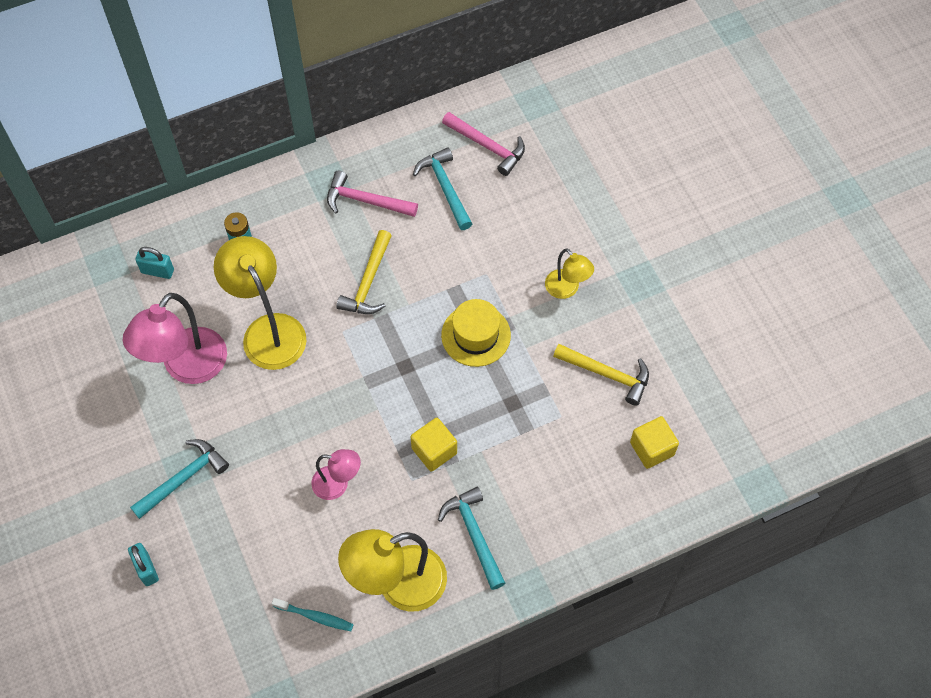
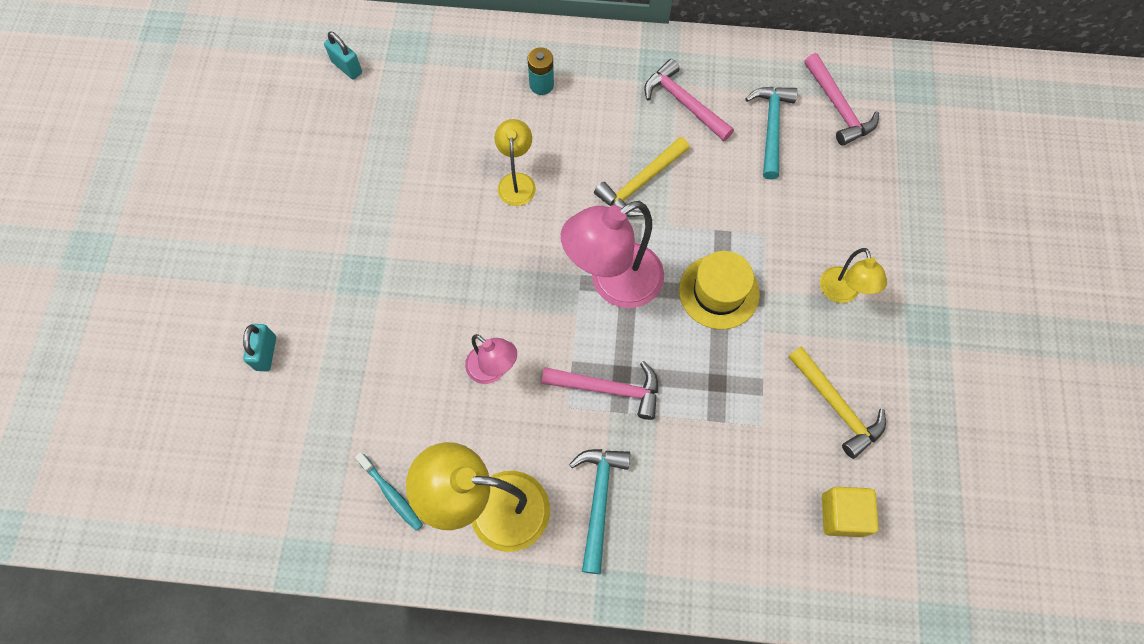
camera: 30 degrees right, 5 degrees up
pink lamp [123,293,227,384] -> pink lamp moved to [561,201,664,308]
turquoise hammer [130,439,229,519] -> none
turquoise padlock [135,247,174,279] -> turquoise padlock moved to [324,32,362,80]
yellow lamp [214,236,306,370] -> yellow lamp [494,119,536,206], size x0.55
yellow cube [411,418,457,471] -> pink hammer [542,361,658,420]

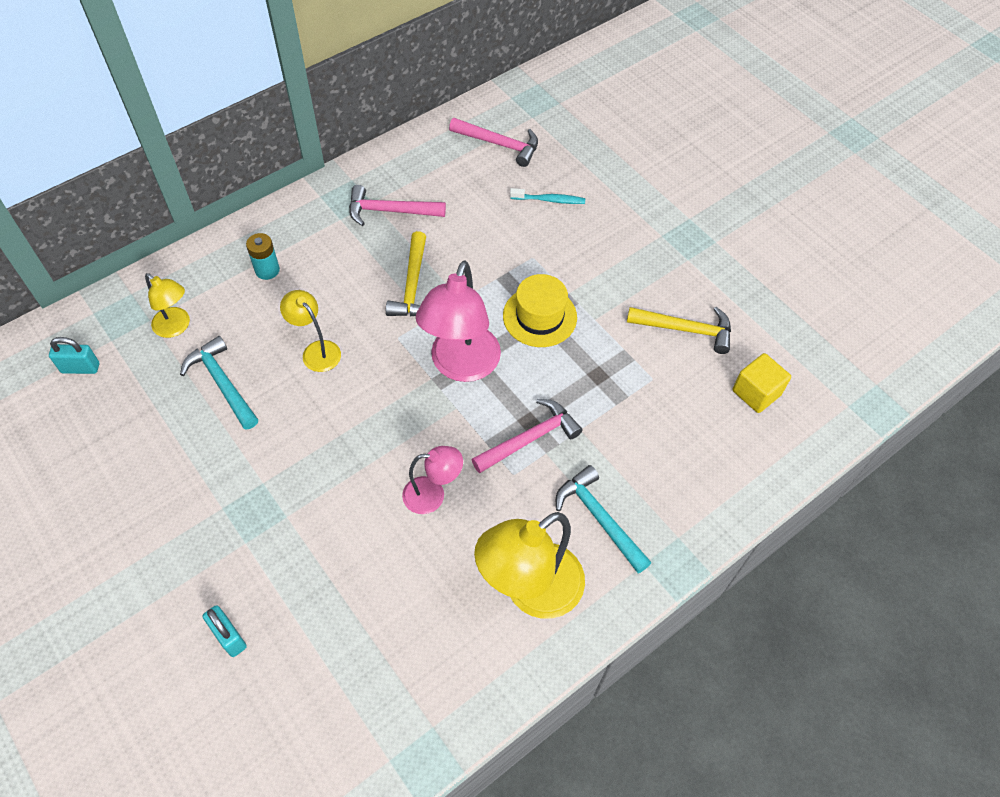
camera: 45 degrees left, 10 degrees down
turquoise toothbrush [355,452,423,531] -> turquoise toothbrush moved to [510,188,585,204]
turquoise hammer [745,87,798,180] -> turquoise hammer moved to [180,336,258,430]
yellow lamp [820,248,887,303] -> yellow lamp moved to [145,273,190,338]

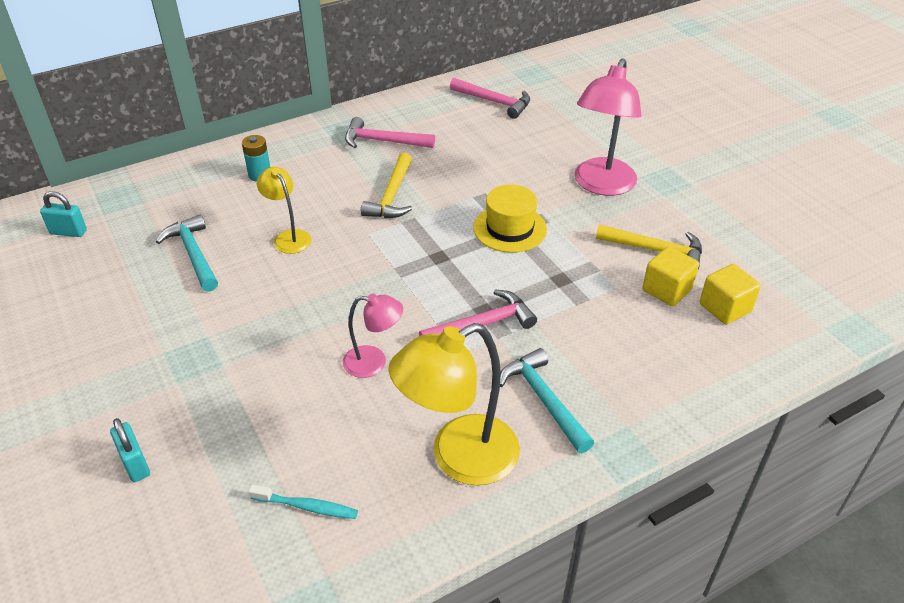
camera: 10 degrees right, 15 degrees down
yellow lamp [145,273,190,338] -> none
pink lamp [416,261,501,382] -> pink lamp moved to [575,59,641,196]
turquoise toothbrush [510,188,585,204] -> turquoise toothbrush moved to [248,484,358,519]
none -> yellow cube [642,246,699,306]

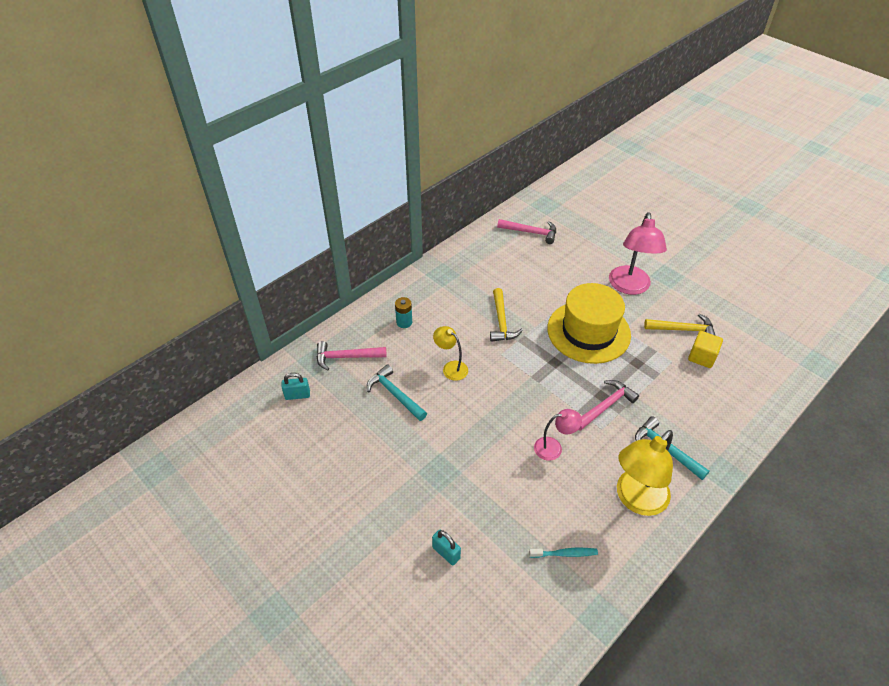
camera: 15 degrees left, 5 degrees up
pink hammer [345,117,435,148] -> pink hammer moved to [317,341,386,371]
yellow hat [473,185,547,253] -> yellow hat [547,283,631,364], size x1.70
yellow cube [700,264,761,325] -> none

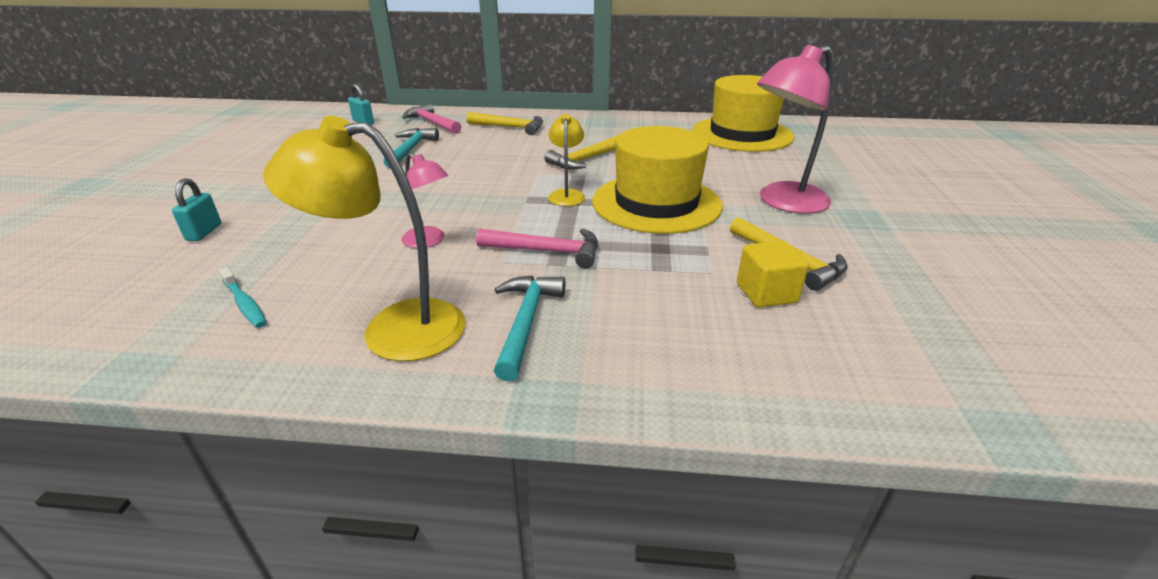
camera: 50 degrees right, 15 degrees down
turquoise battery [395,297,412,328] -> yellow hammer [467,112,543,135]
yellow lamp [433,326,468,381] -> yellow lamp moved to [548,114,585,206]
pink hammer [497,219,556,244] -> yellow hat [692,75,794,152]

